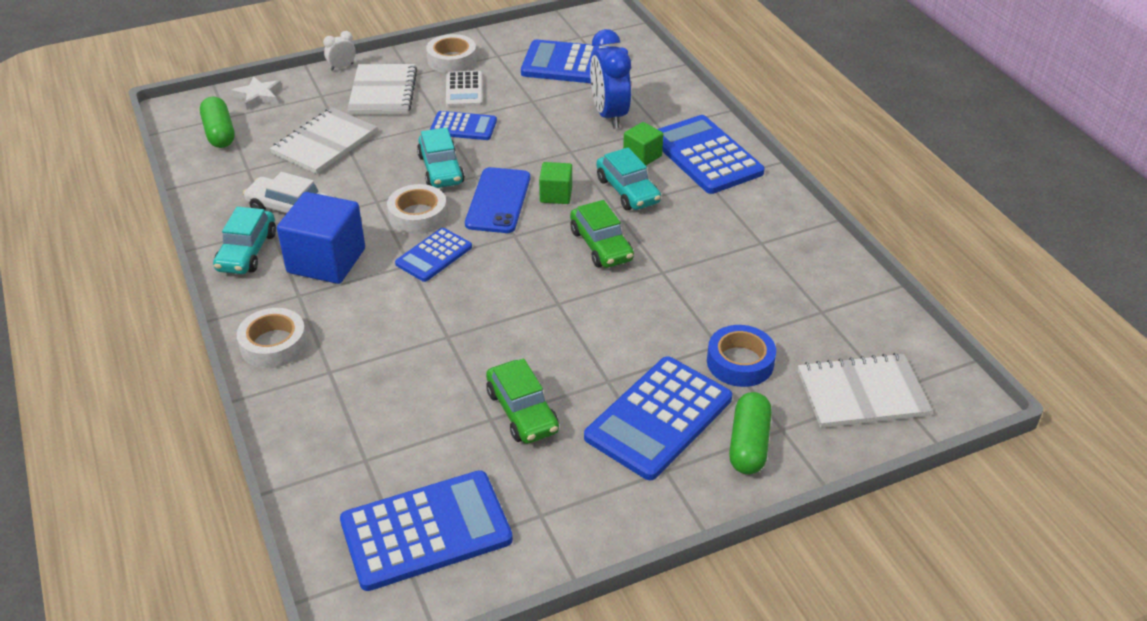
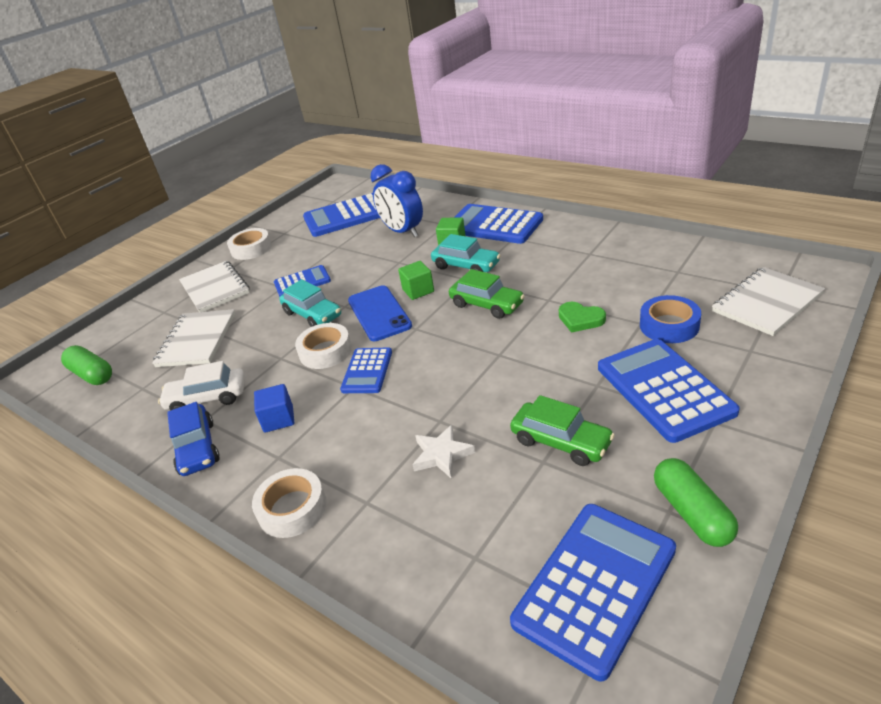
camera: 25 degrees left, 5 degrees down
turquoise car [213,207,276,274] -> blue car [167,402,220,476]
white star [231,76,282,110] -> white star moved to [412,425,475,478]
blue cube [277,192,365,284] -> blue cube [254,384,294,433], size x0.53
white clock [323,31,356,71] -> none
white calculator [446,71,483,107] -> none
blue calculator [584,356,732,480] -> blue calculator turned 150 degrees clockwise [598,339,740,443]
green capsule [729,392,772,475] -> green capsule moved to [654,458,738,547]
none -> green heart [559,302,606,333]

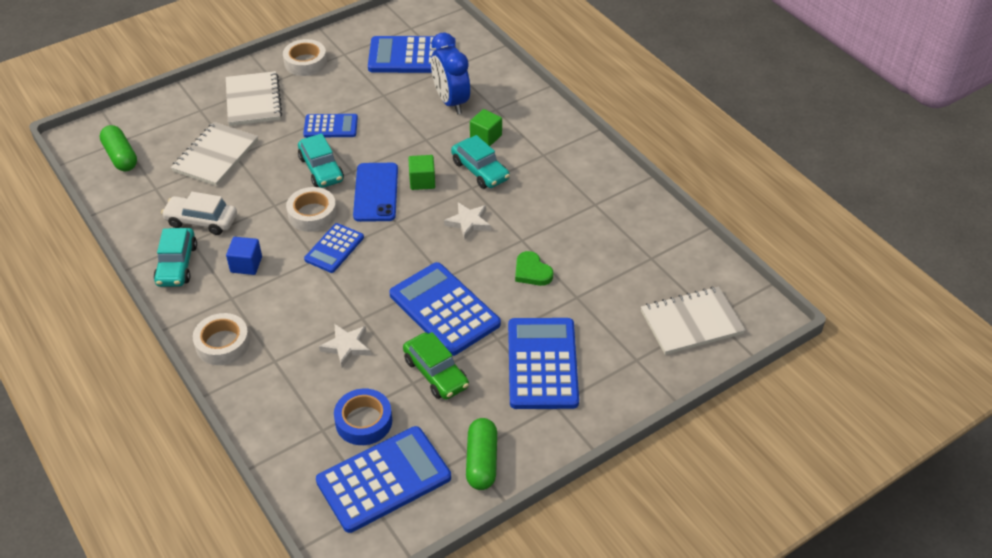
camera: 15 degrees right, 10 degrees up
blue car [167,402,220,476] -> turquoise car [154,228,197,287]
green car [449,269,525,319] -> white star [444,202,491,240]
blue calculator [454,204,543,244] -> blue calculator moved to [389,262,501,356]
blue tape [640,295,701,343] -> blue tape moved to [334,389,392,445]

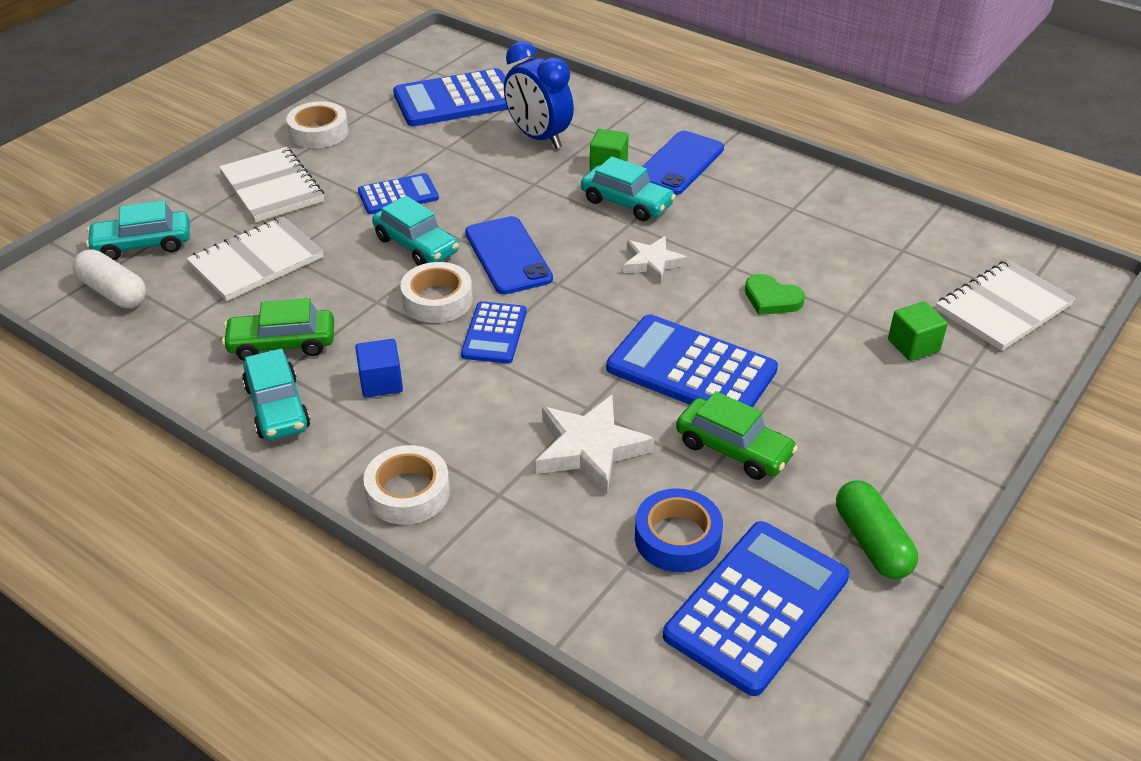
camera: 20 degrees left, 5 degrees down
green capsule [100,125,137,171] -> white capsule [73,249,146,308]
white car [161,192,237,235] -> green car [222,298,334,361]
white notebook [171,122,258,186] -> white notebook turned 45 degrees clockwise [186,216,324,301]
white star [319,324,371,367] -> white star [536,395,654,494], size x1.56
green cube [408,155,435,190] -> green cube moved to [888,301,948,361]
blue calculator [508,318,579,409] -> none
none -> turquoise car [86,200,190,260]
none -> blue phone [642,131,724,195]

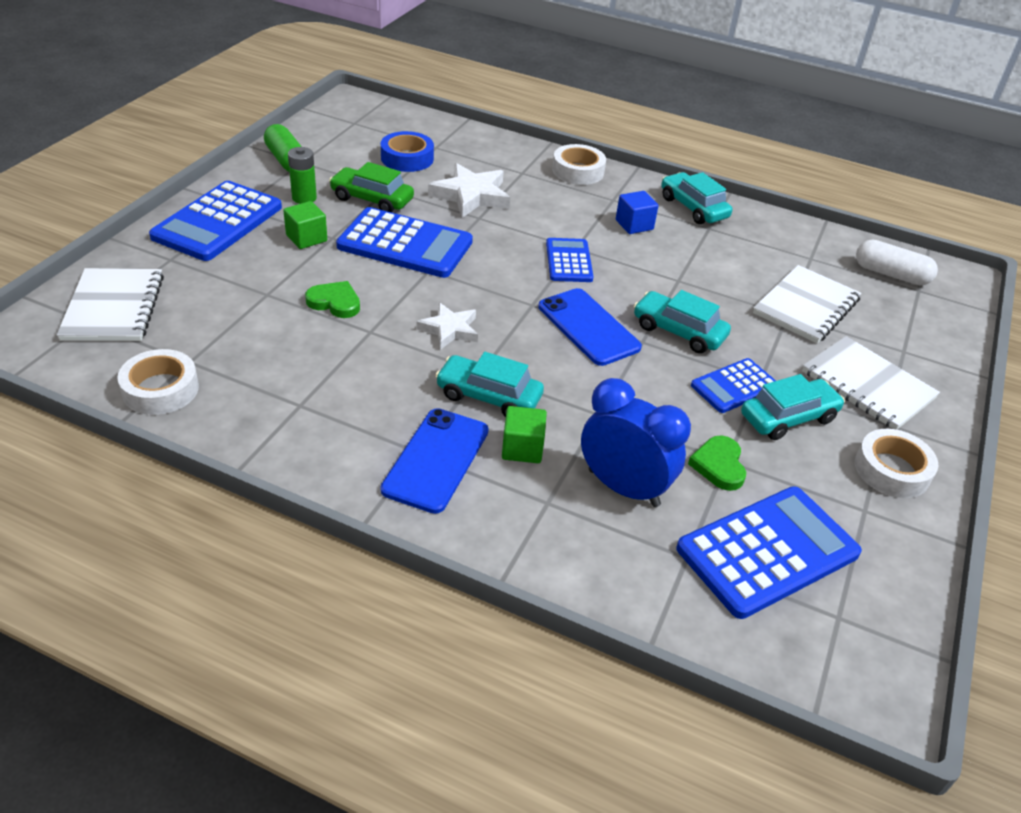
camera: 165 degrees right, 0 degrees up
turquoise car [86,200,190,260] -> turquoise car moved to [741,374,845,440]
green car [222,298,334,361] -> none
white tape [400,262,473,323] -> white tape moved to [117,349,199,415]
blue calculator [663,521,850,696] -> blue calculator moved to [149,181,282,261]
green cube [888,301,948,361] -> green cube moved to [283,201,327,249]
white notebook [936,259,1076,351] -> white notebook turned 45 degrees counterclockwise [57,268,164,341]
none -> green battery [288,147,317,204]
none -> green heart [688,436,746,491]

